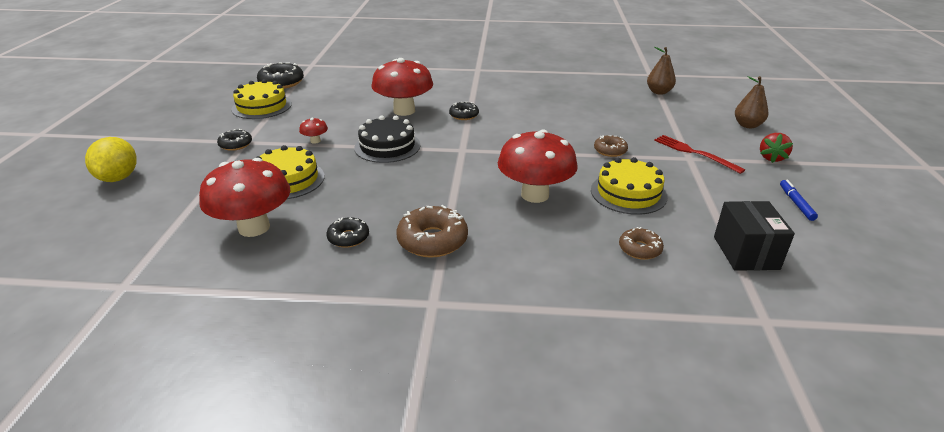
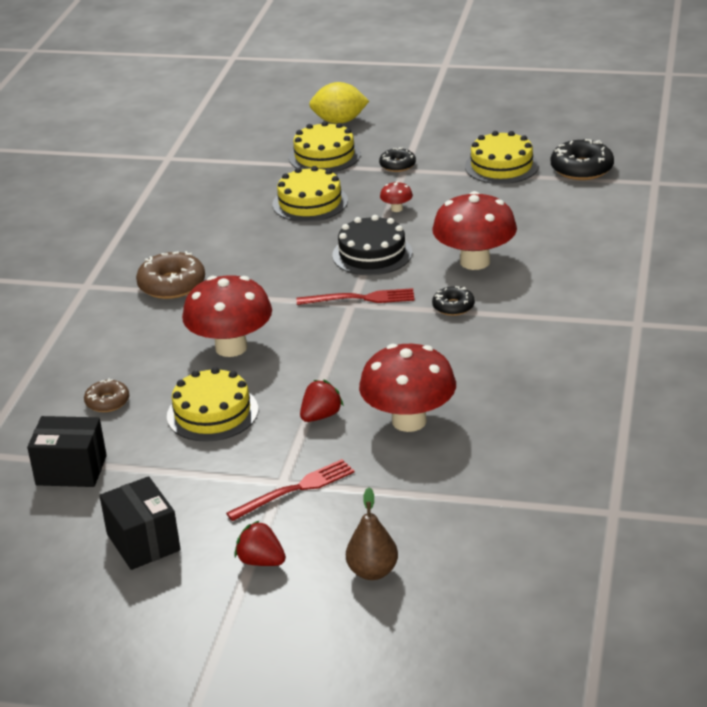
camera: 100 degrees right, 0 degrees up
red mushroom [199,158,291,237] -> red mushroom moved to [359,344,456,432]
black donut [326,217,369,248] -> none
brown donut [594,135,628,157] -> red strawberry [300,379,344,422]
brown pear [647,47,676,95] -> none
blue marker [780,179,818,221] -> black box [100,476,181,570]
none -> yellow cake [289,121,361,172]
none -> red fork [297,288,414,305]

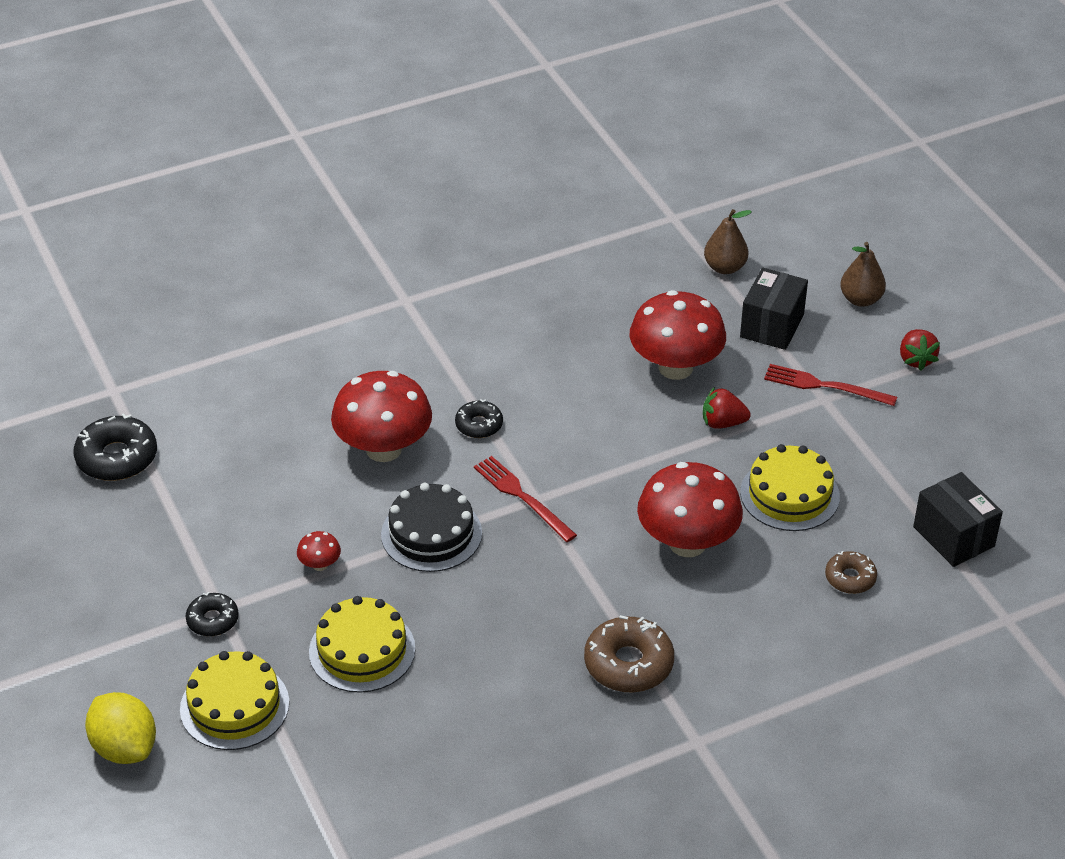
camera: 130 degrees left, 10 degrees up
black box [100,476,181,570] -> black box moved to [740,268,808,350]
yellow cake [465,131,539,184] -> none
none -> brown pear [704,209,752,274]

